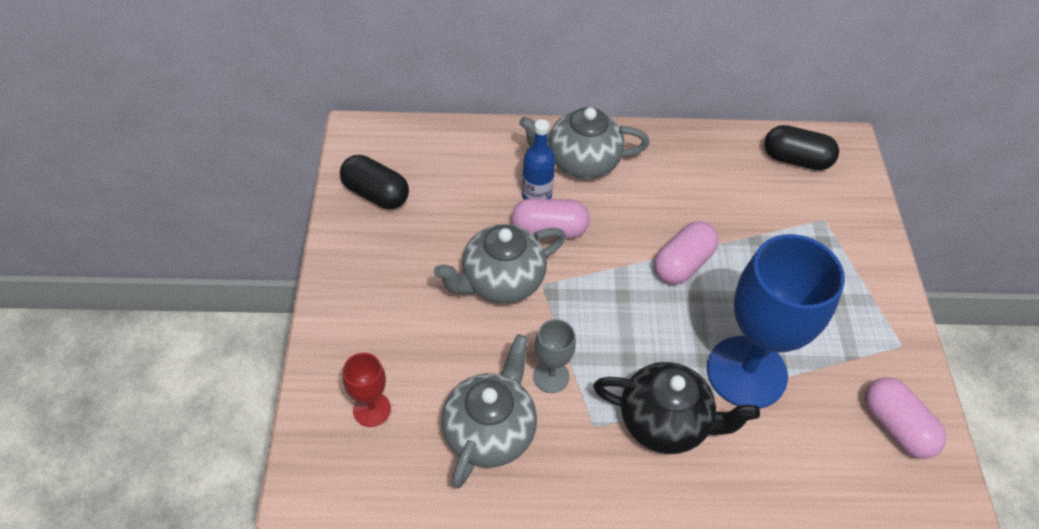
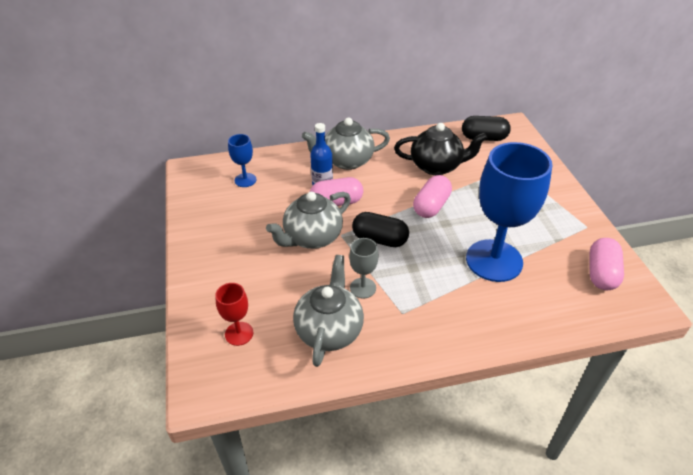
camera: 10 degrees left, 10 degrees down
black capsule [340,155,409,209] -> black capsule moved to [352,212,409,247]
black teapot [593,362,760,454] -> black teapot moved to [394,123,487,175]
pink capsule [865,377,947,459] -> pink capsule turned 60 degrees clockwise [590,238,624,290]
none -> blue goblet [228,134,257,187]

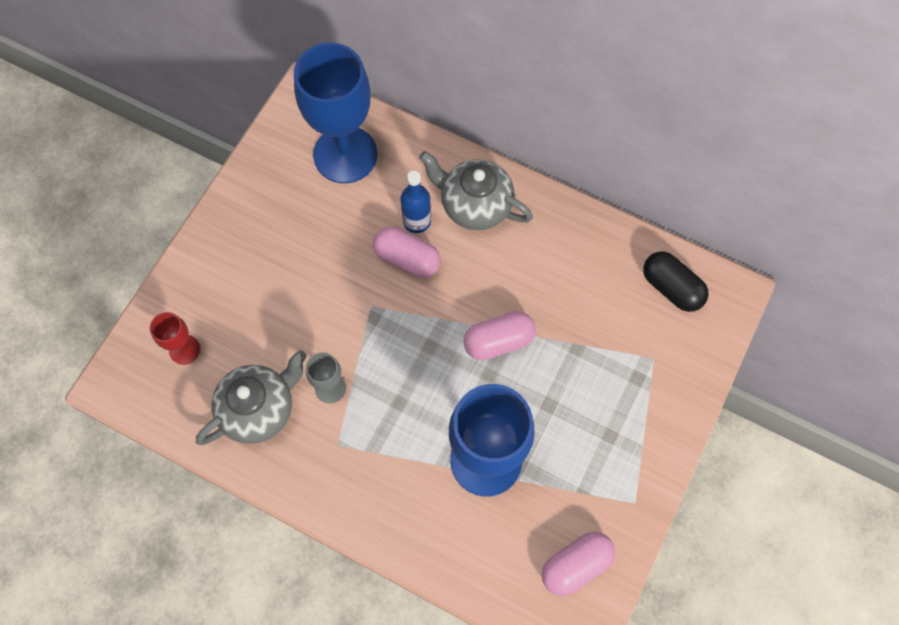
camera: 40 degrees right, 25 degrees up
blue goblet [228,134,257,187] -> blue goblet [294,43,377,183], size x2.22
grey teapot [266,192,351,249] -> none
black capsule [352,212,409,247] -> none
black teapot [394,123,487,175] -> none

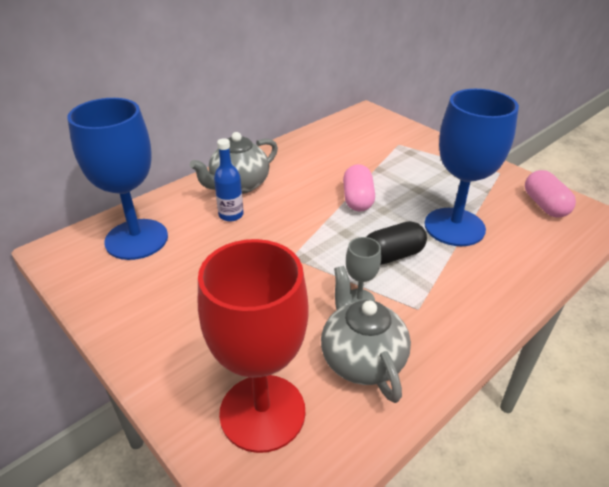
camera: 70 degrees left, 30 degrees down
red goblet [150,312,200,365] -> red goblet [198,239,309,453], size x2.22
pink capsule [373,226,440,278] -> none
black capsule [643,251,709,312] -> black capsule moved to [367,221,427,265]

